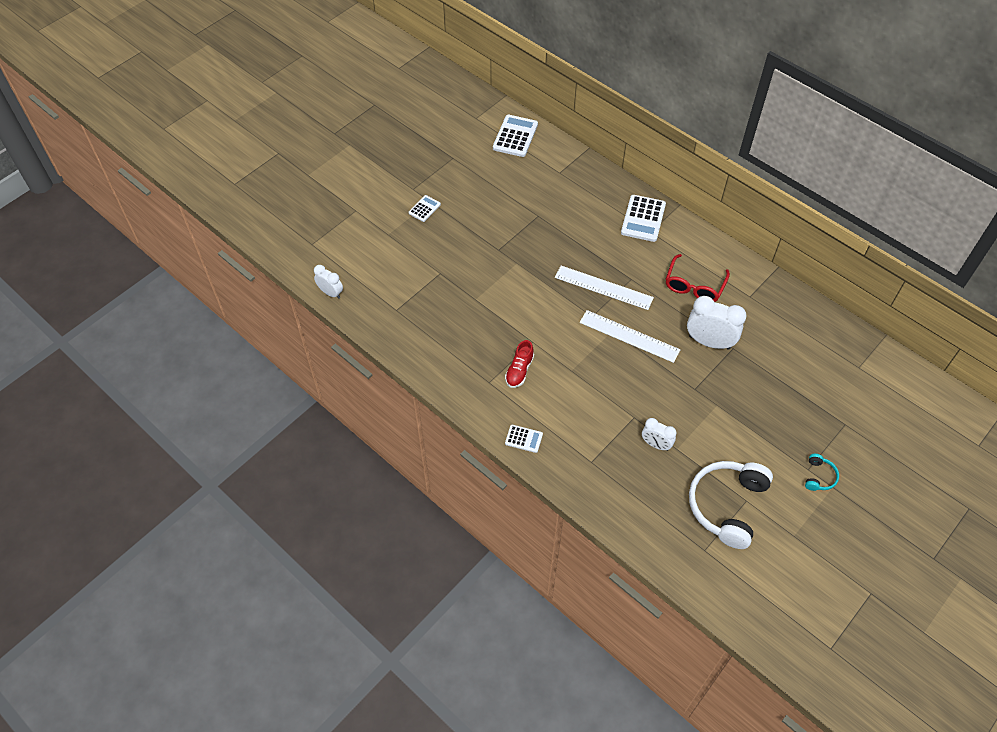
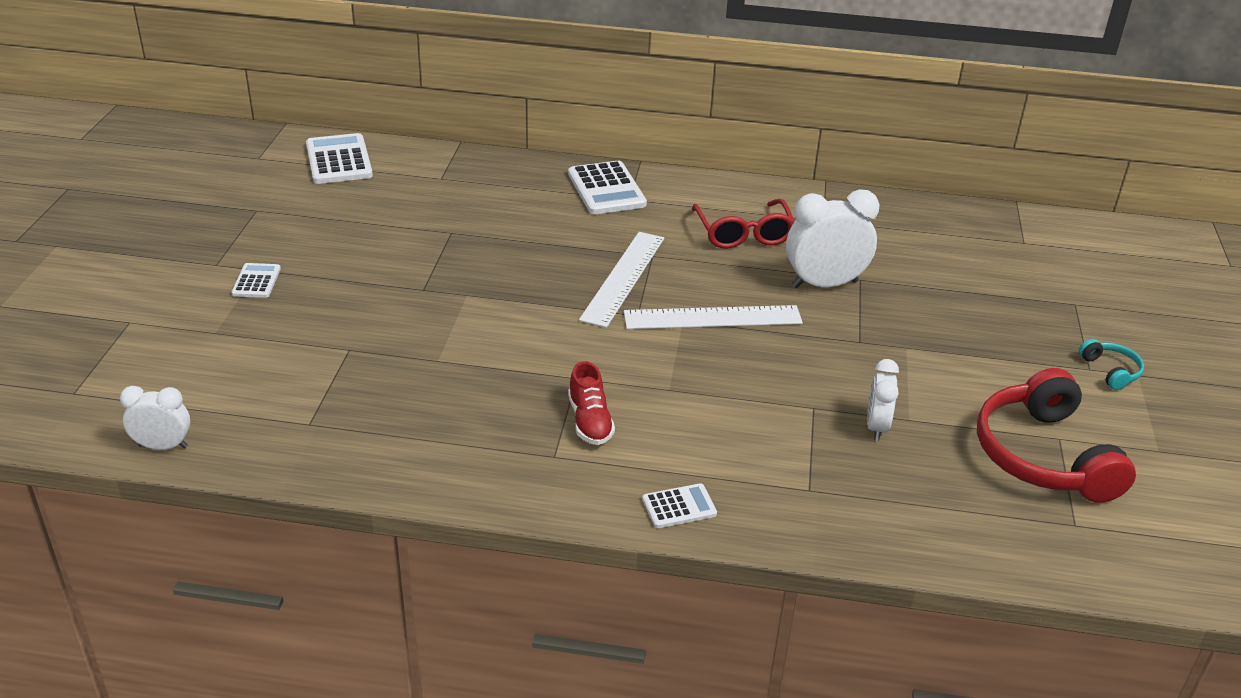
camera: 35 degrees left, 20 degrees down
white ruler [555,266,654,310] -> white ruler turned 60 degrees counterclockwise [579,232,664,328]
white clock [642,418,676,451] -> white clock turned 105 degrees clockwise [867,359,899,441]
white headphones [689,461,773,549] -> red headphones [977,368,1136,503]

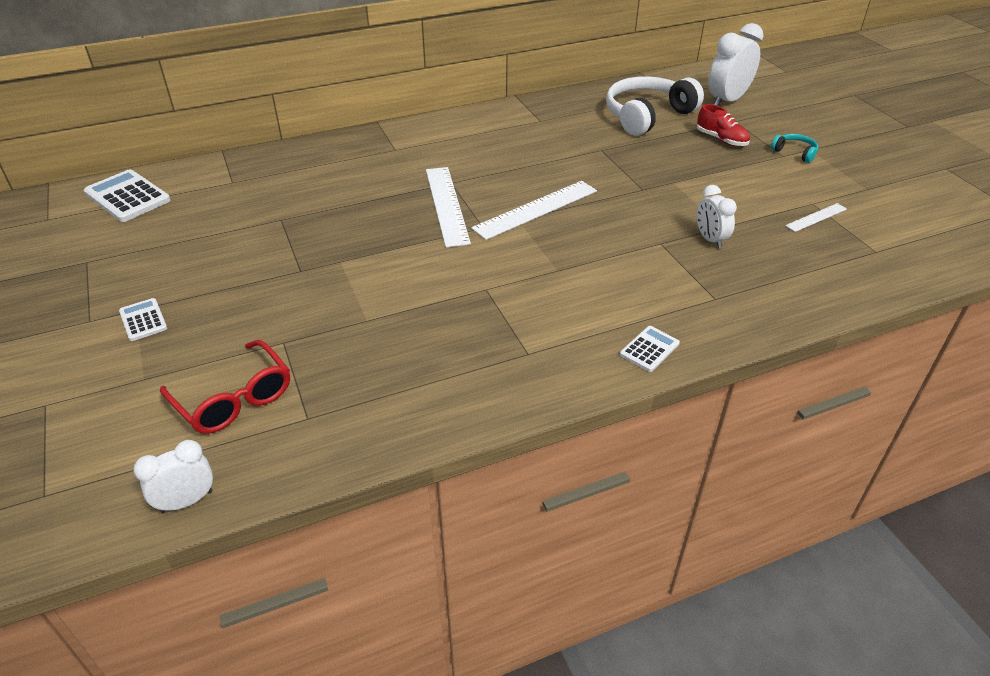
camera: 30 degrees left, 5 degrees up
white calculator [568,161,647,214] -> none
red shoe [568,361,615,445] -> red shoe moved to [697,104,750,146]
red glasses [692,199,795,249] -> red glasses moved to [160,340,290,434]
white clock [786,189,880,288] -> white clock moved to [708,23,763,106]
red headphones [977,368,1136,503] -> white ruler [785,203,847,232]
none -> white headphones [606,76,704,136]

